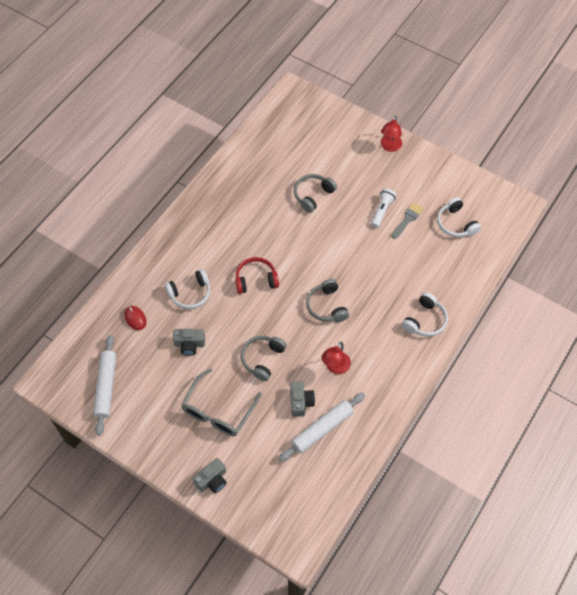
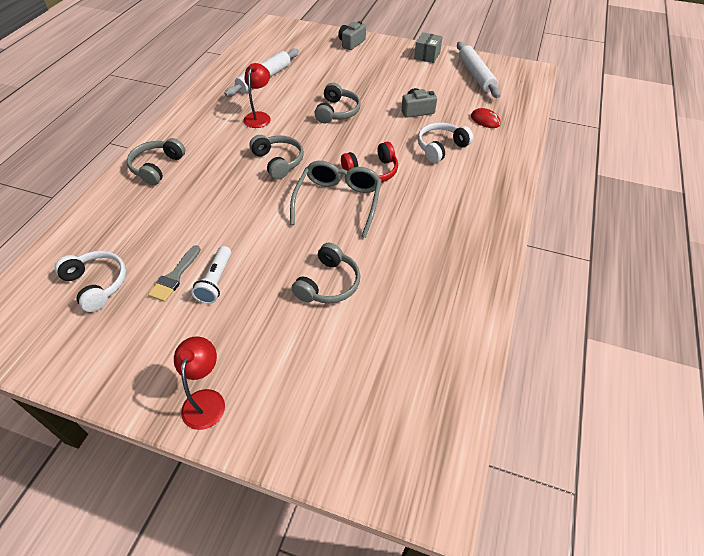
camera: 165 degrees right, 10 degrees down
grey glasses [181,368,261,436] -> grey glasses moved to [290,161,382,238]
grey camera [290,381,315,417] -> none
white headphones [402,292,448,337] -> grey headphones [127,138,185,185]
none -> grey box [414,32,443,63]

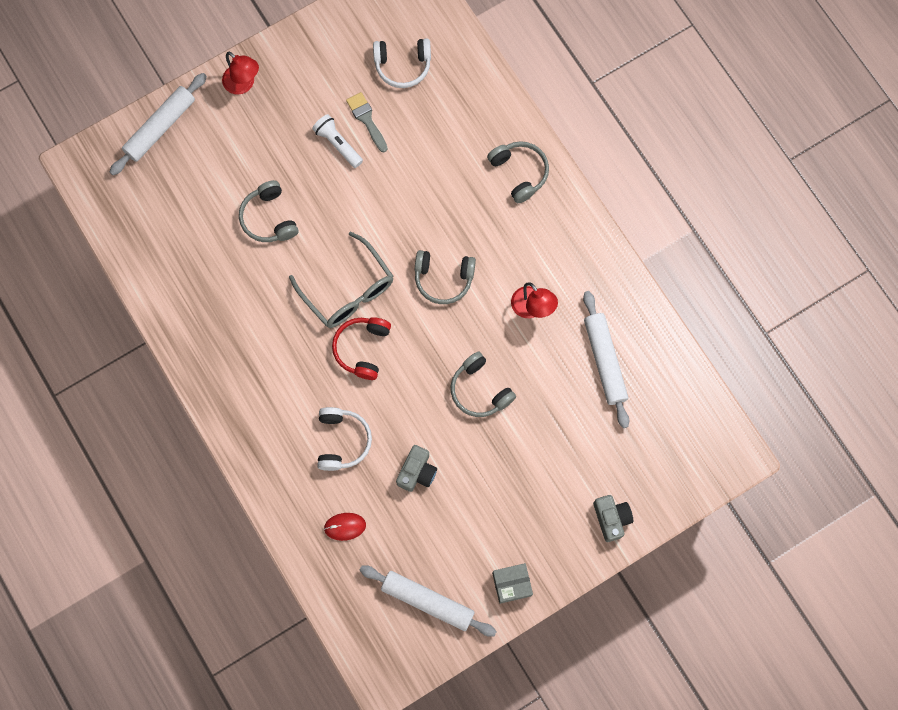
camera: 130 degrees right, 25 degrees up
grey box [414,32,443,63] -> grey box turned 75 degrees counterclockwise [492,563,533,604]
none -> white rolling pin [110,73,207,175]

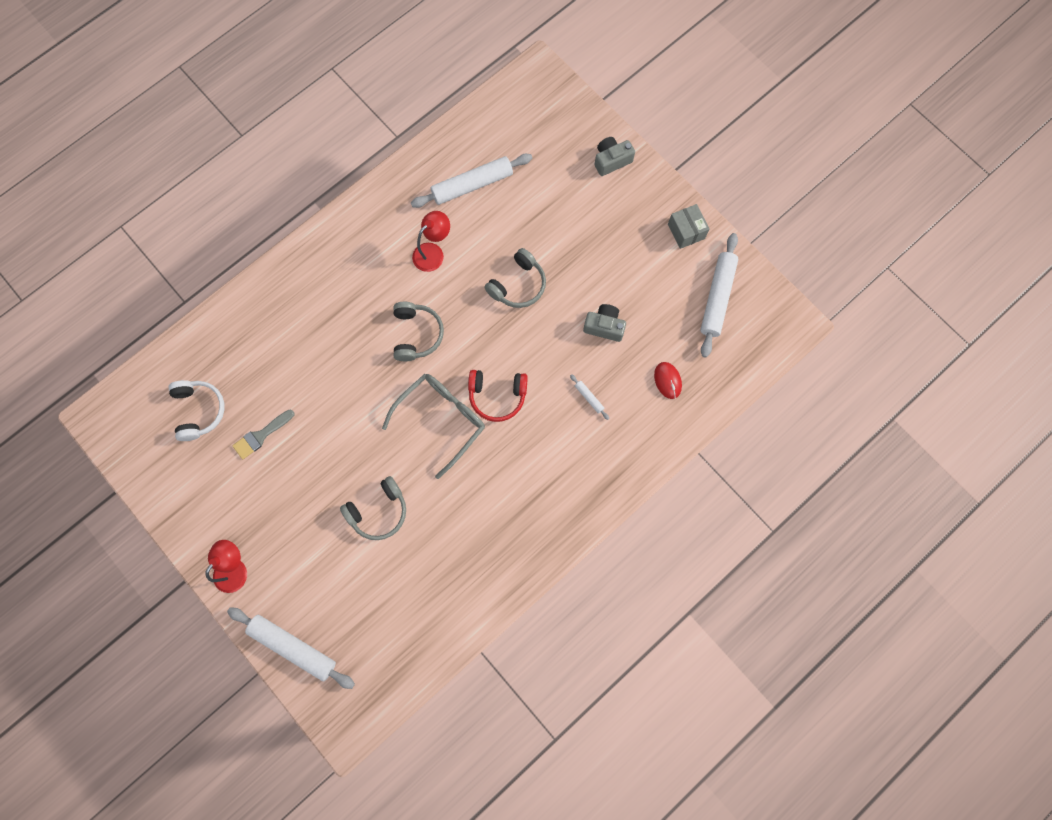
camera: 100 degrees left, 0 degrees up
white flashlight [312,114,363,168] -> none
white headphones [317,407,372,471] -> white rolling pin [570,374,609,420]
grey headphones [487,141,549,203] -> none

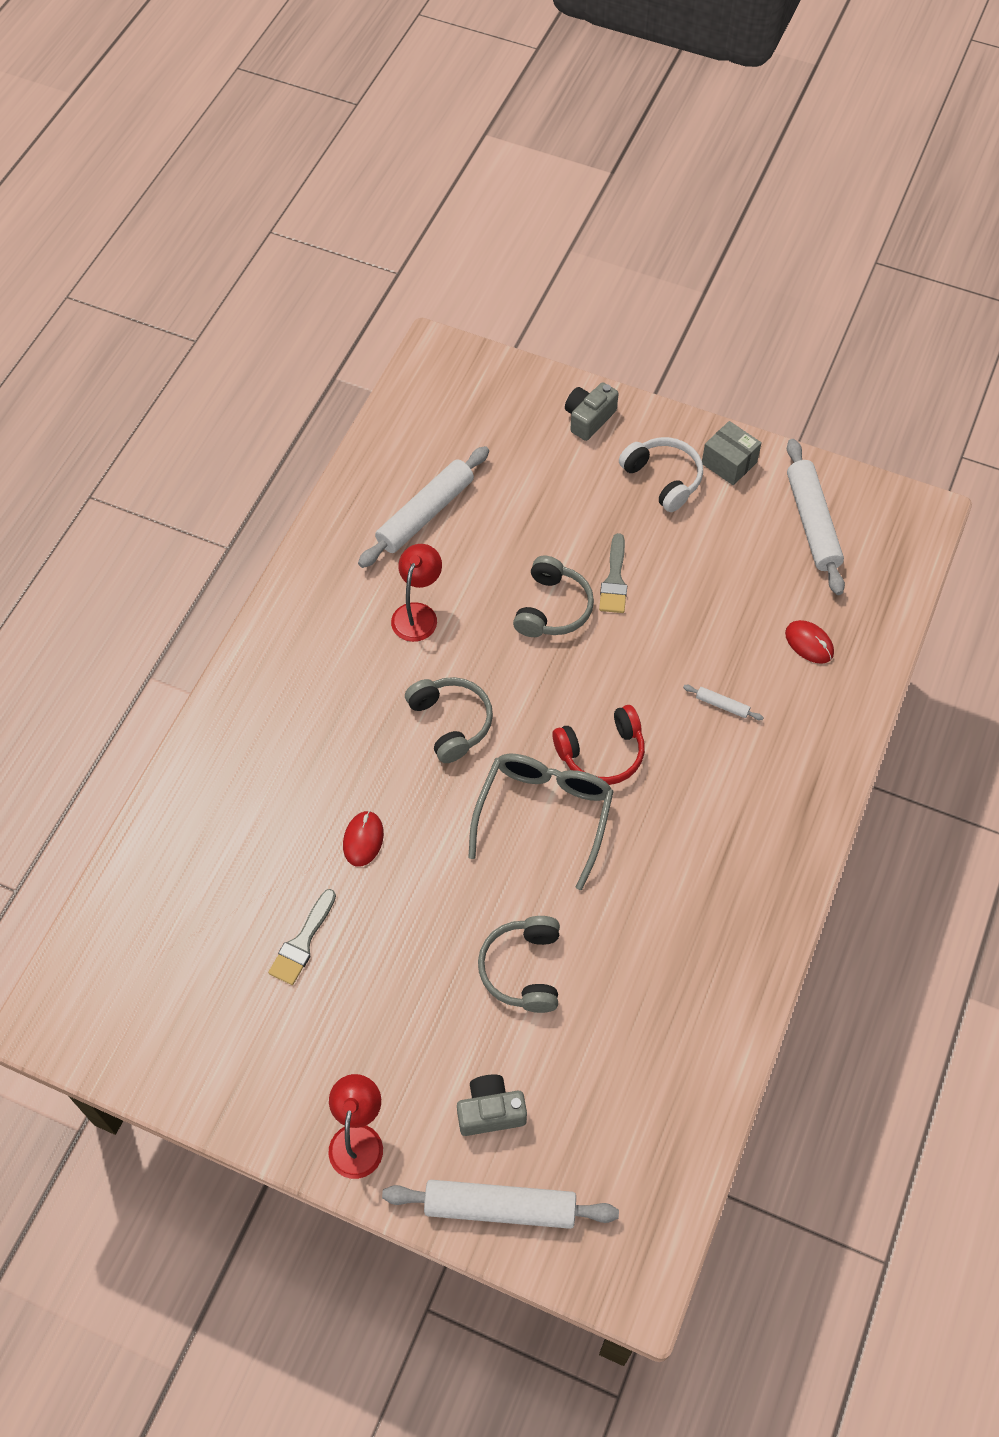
camera: 25 degrees left, 15 degrees down
white headphones [168,380,225,441] -> white headphones moved to [619,437,703,512]
grey headphones [340,476,406,540] -> grey headphones turned 150 degrees clockwise [478,916,560,1013]
grey camera [583,304,626,342] -> grey camera moved to [457,1074,527,1136]
none -> red mouse [343,811,384,866]
none -> grey brush [599,533,627,613]

